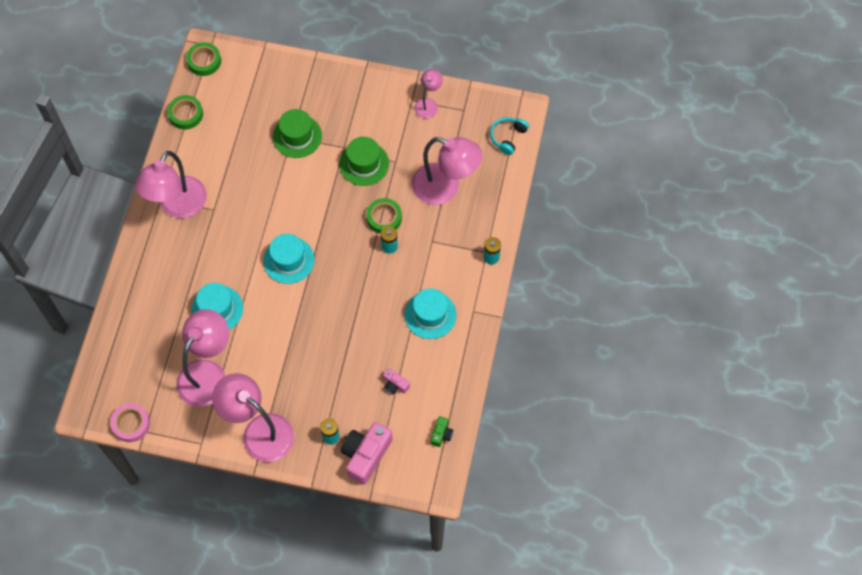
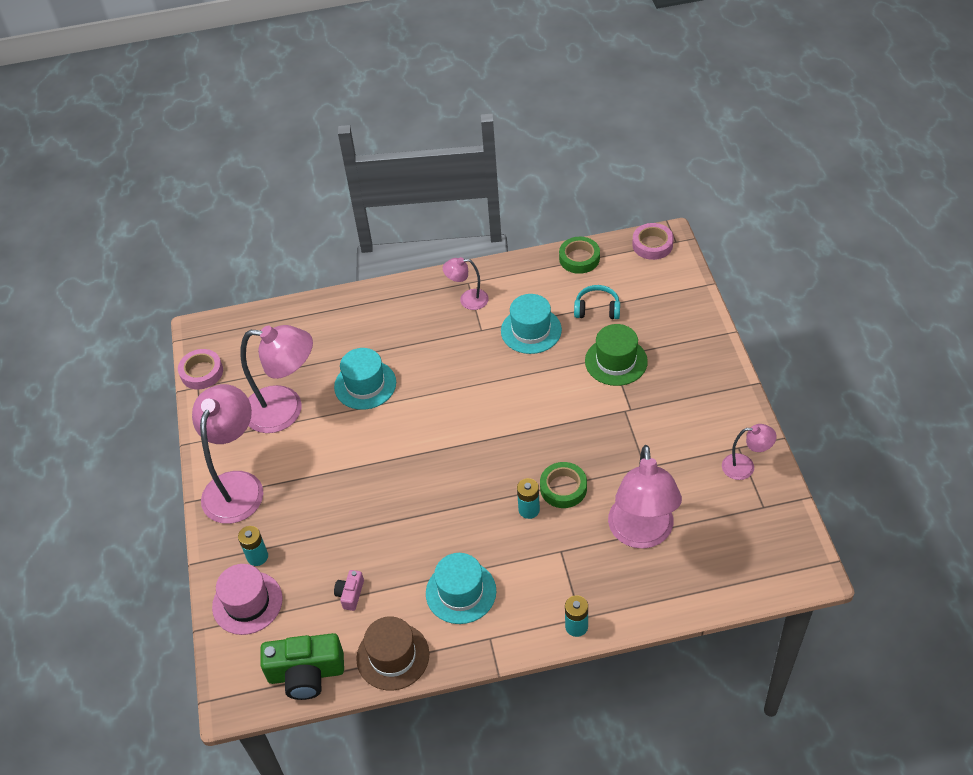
camera: 70 degrees right, 15 degrees down
pink lamp [135,151,207,218] -> pink lamp [443,257,489,310], size x0.51
green tape [186,42,221,76] -> pink tape [632,223,674,260]
turquoise hat [263,234,315,284] -> turquoise hat moved to [501,294,562,354]
green hat [339,137,389,186] -> none
pink camera [341,422,392,485] -> pink hat [212,564,283,635]
green camera [431,416,453,447] -> green camera [260,633,344,700], size x2.06
turquoise headphones [490,117,529,155] -> turquoise headphones moved to [574,285,620,319]
none -> brown hat [356,616,429,691]

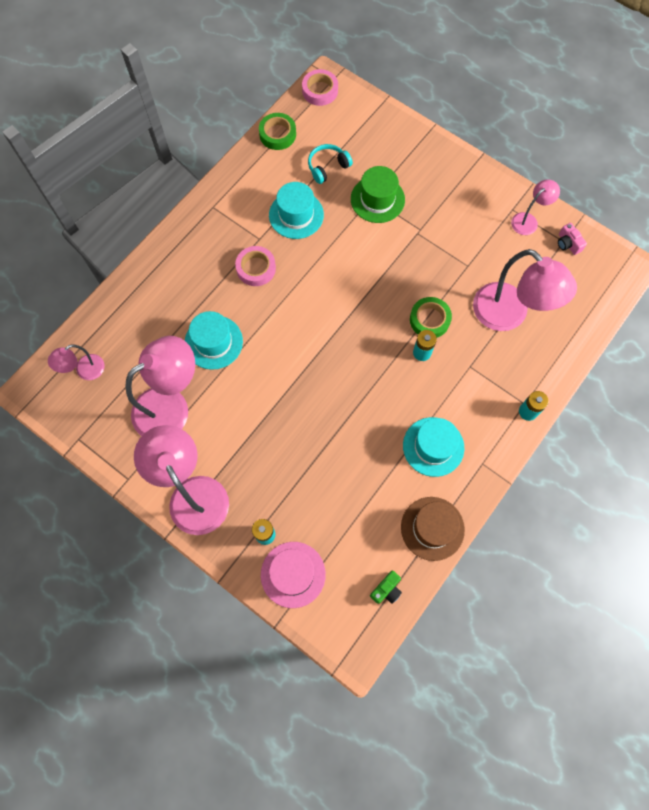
camera: 45 degrees left, 20 degrees up
pink tape [178,349,223,389] -> pink tape moved to [235,246,276,286]
green camera [260,633,344,700] -> green camera [370,571,402,604], size x0.49
pink camera [334,570,364,611] -> pink camera moved to [558,223,587,255]
pink lamp [443,257,489,310] -> pink lamp moved to [48,344,105,380]

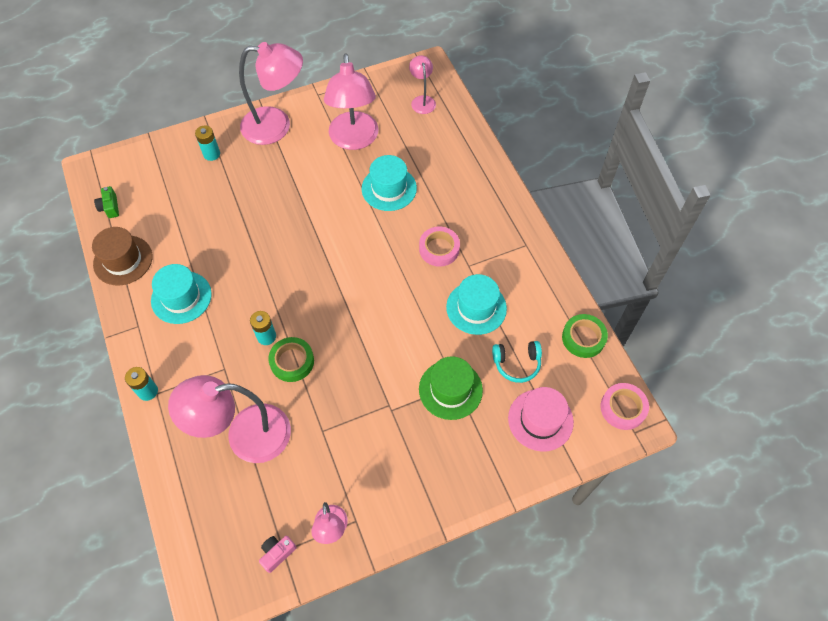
camera: 120 degrees right, 10 degrees down
pink hat [261,542,326,608] -> pink hat moved to [508,387,574,452]
turquoise headphones [308,144,353,184] -> turquoise headphones turned 90 degrees clockwise [492,341,542,383]
pink camera [558,223,587,255] -> pink camera turned 45 degrees counterclockwise [259,536,297,573]

